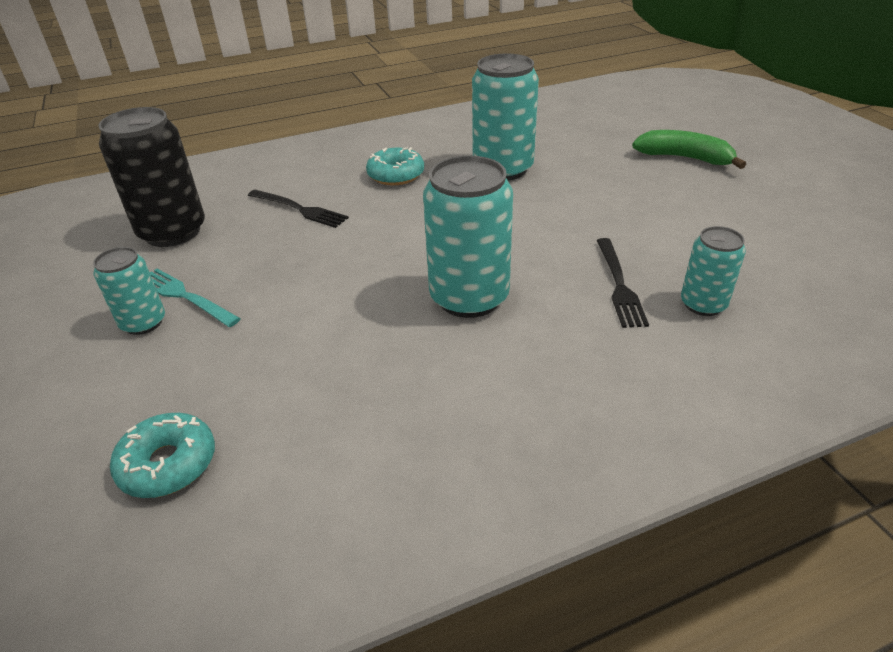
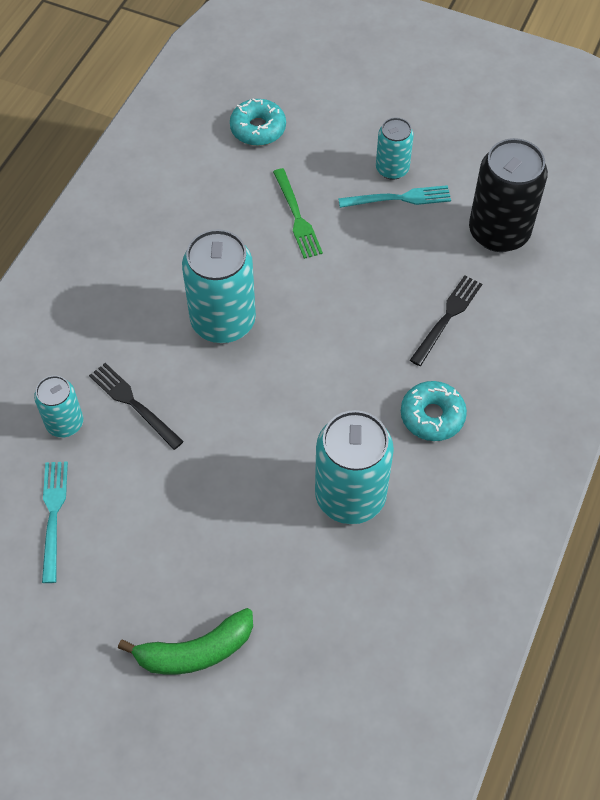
camera: 135 degrees right, 20 degrees up
black fork [248,190,349,228] -> black fork turned 135 degrees clockwise [410,275,482,366]
none -> turquoise fork [42,462,68,583]
none -> green fork [273,168,323,259]

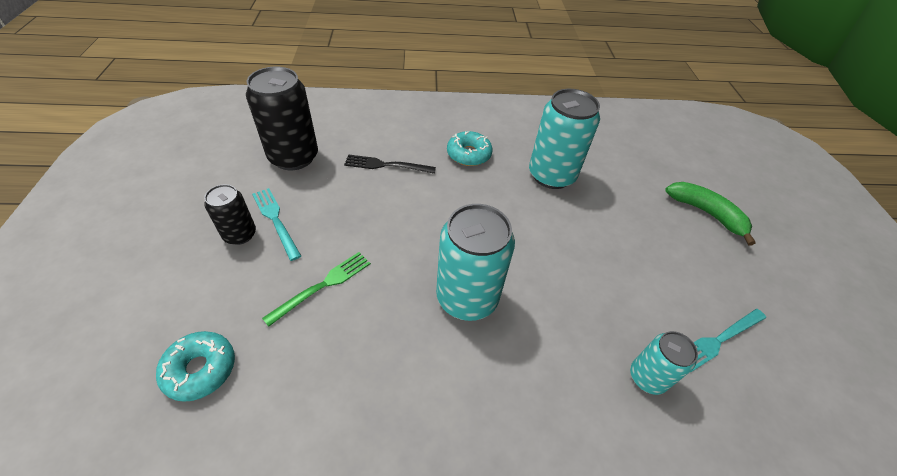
camera: 120 degrees left, 10 degrees down
black fork [89,363,184,450] -> none
turquoise can [376,118,414,180] -> black can [204,184,256,245]

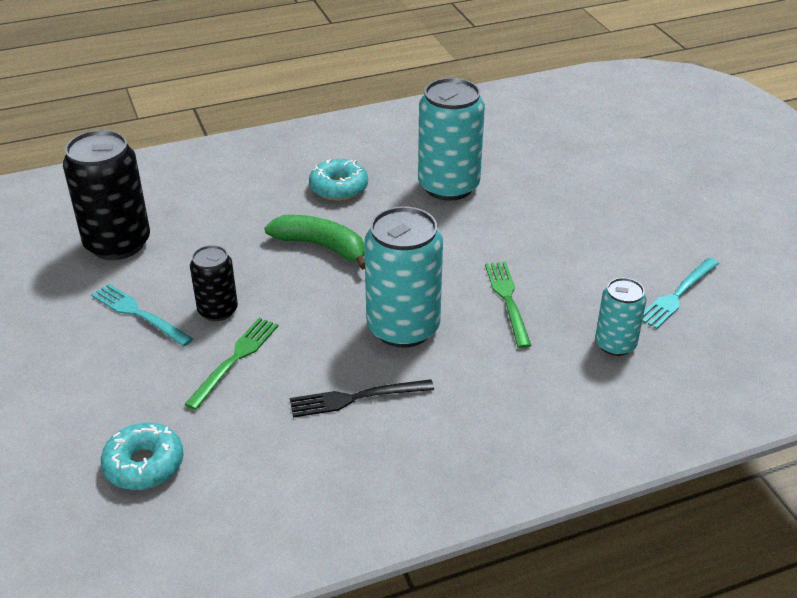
camera: 15 degrees left, 10 degrees down
black can [204,184,256,245] -> black can moved to [190,245,238,321]
black fork [344,154,436,174] -> black fork moved to [290,379,434,418]
green banana [665,182,756,245] -> green banana moved to [264,215,365,270]
none -> green fork [485,262,532,348]

